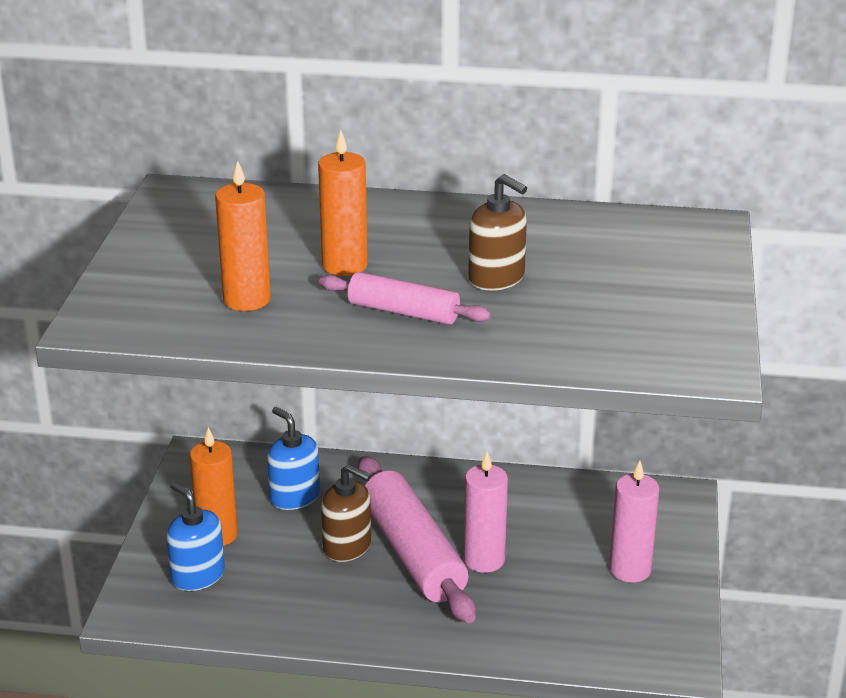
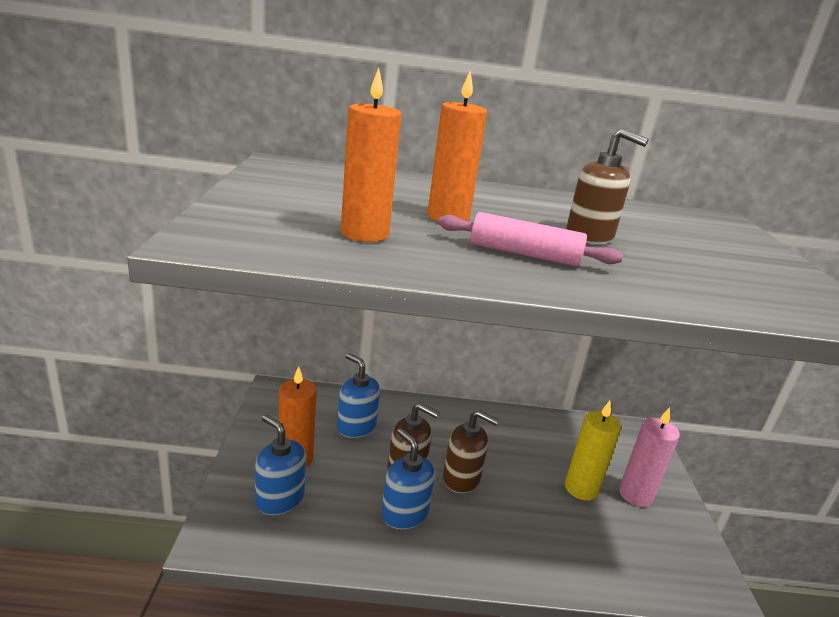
camera: 10 degrees left, 5 degrees down
pink rolling pin [358,456,476,623] -> brown soap dispenser [443,410,499,493]
pink candle [464,452,508,573] -> none
none -> blue soap dispenser [381,428,435,529]
none -> yellow candle [565,401,621,501]

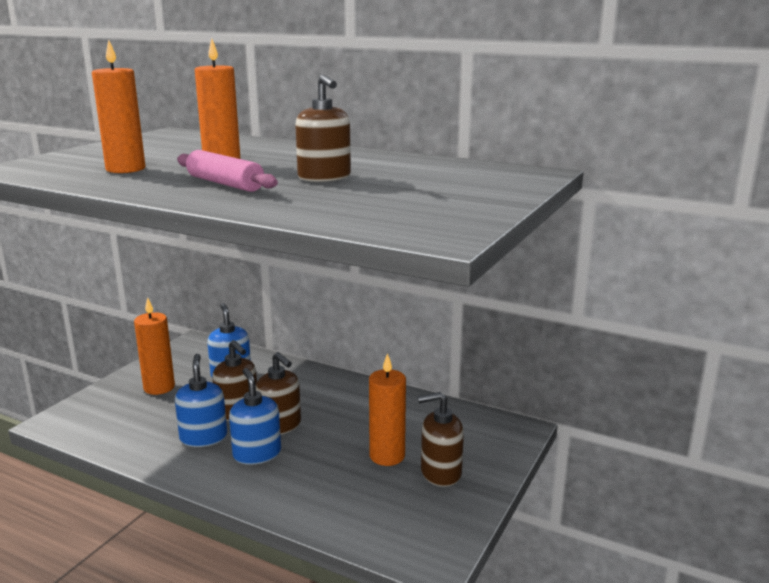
camera: 30 degrees right, 5 degrees down
blue soap dispenser [255,415,306,515] -> blue soap dispenser moved to [229,368,281,465]
yellow candle [565,401,621,501] -> orange candle [369,353,406,466]
pink candle [619,407,680,507] -> brown soap dispenser [418,392,464,487]

